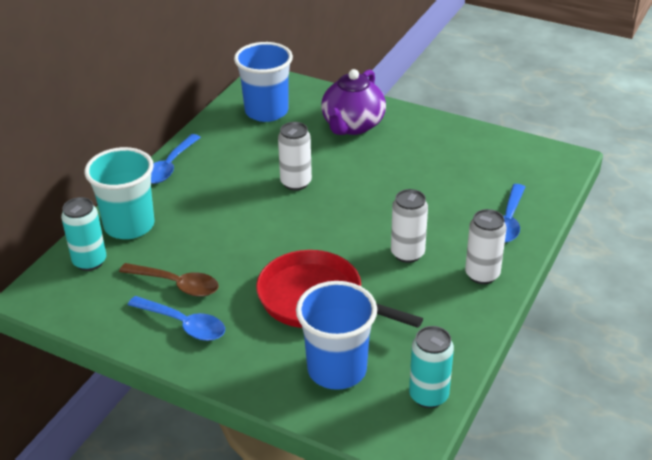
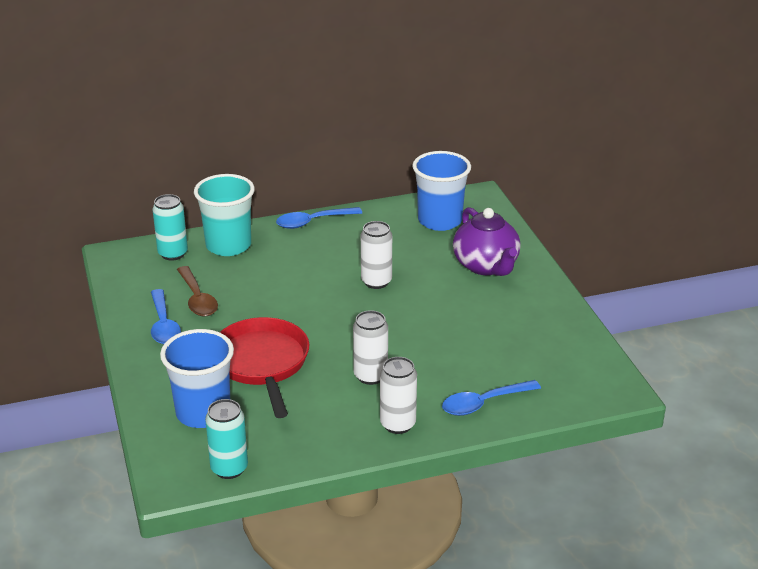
camera: 45 degrees right, 5 degrees down
purple teapot [321,69,386,135] -> purple teapot turned 90 degrees counterclockwise [453,207,521,276]

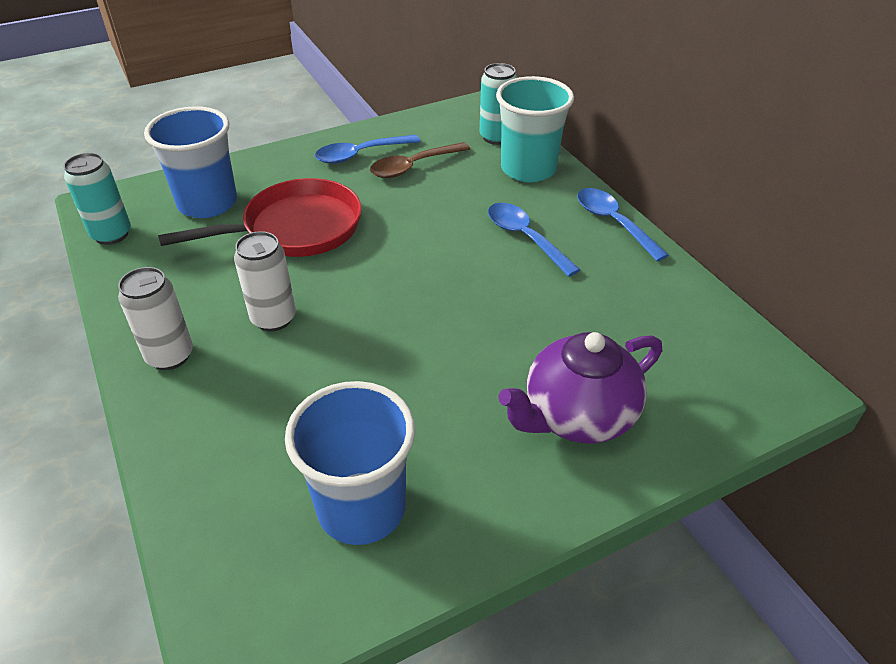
camera: 80 degrees right, 10 degrees up
white can [361,221,392,289] -> none
blue cup [412,151,471,231] -> blue cup moved to [285,381,415,545]
blue spoon [442,380,541,416] -> blue spoon moved to [488,203,580,277]

